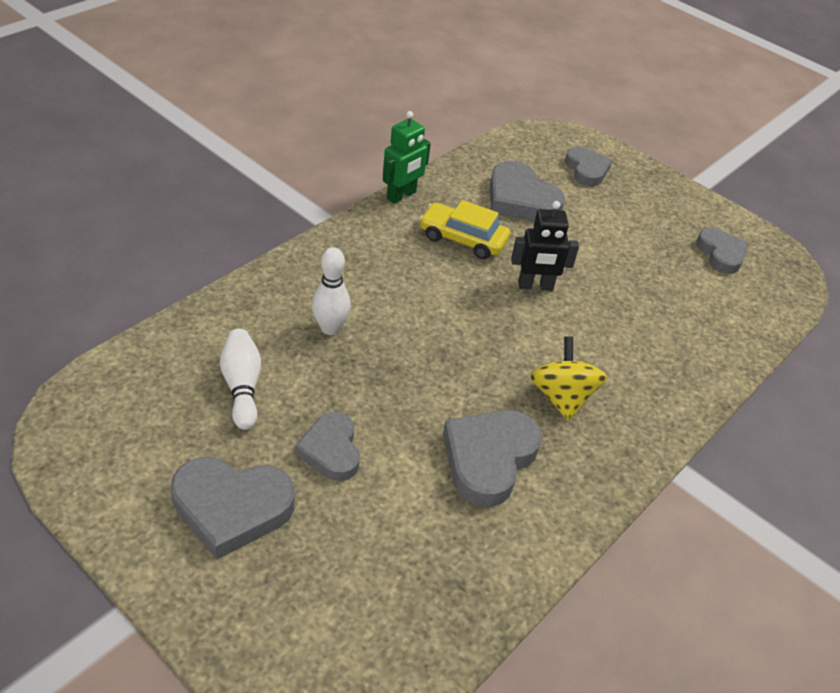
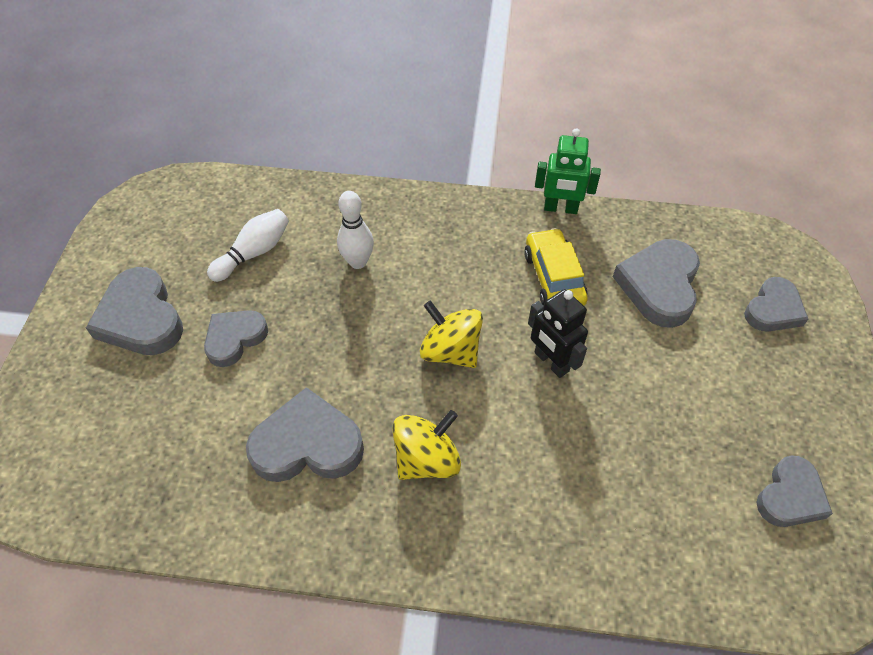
camera: 60 degrees right, 10 degrees up
none -> yellow spinning top [420,301,483,368]

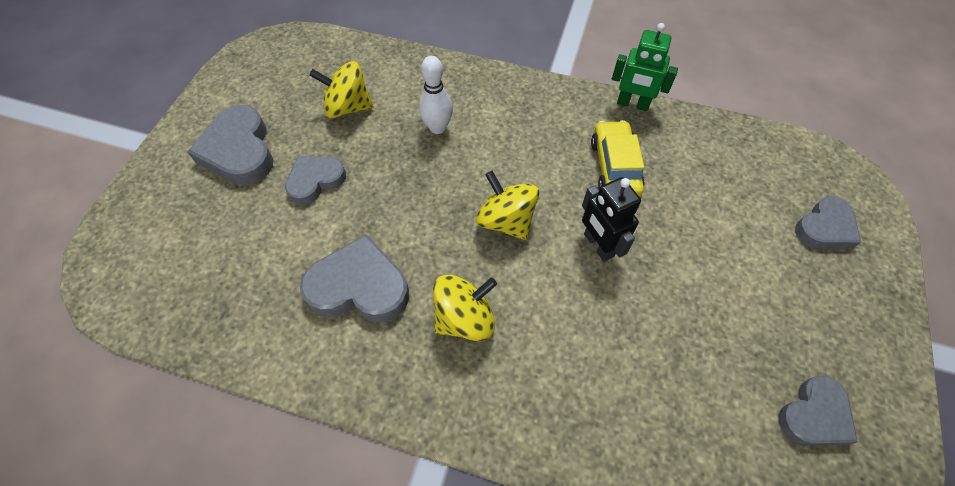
camera: 10 degrees right, 5 degrees up
white bowling pin [207,209,289,282] -> yellow spinning top [309,61,373,118]
grey heart [613,239,700,328] -> none

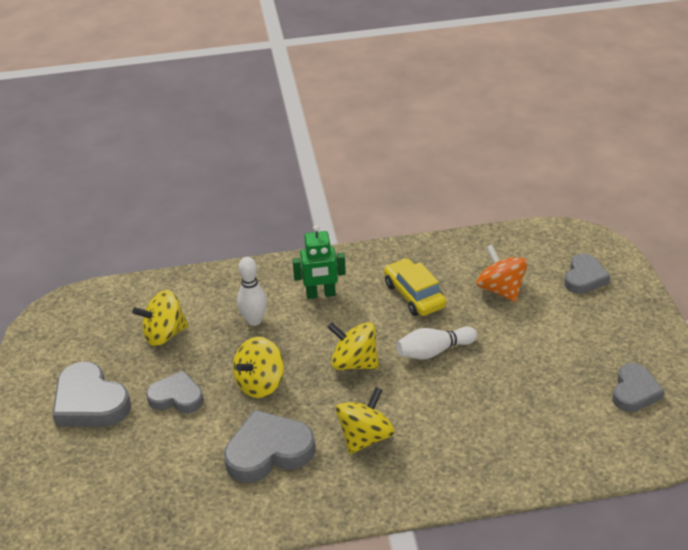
camera: 25 degrees left, 20 degrees down
grey heart [285,156,346,205] -> grey heart turned 75 degrees clockwise [146,370,204,413]
black robot [582,177,641,262] -> white bowling pin [396,327,477,359]
green robot [612,23,678,111] -> green robot moved to [292,225,346,299]
none -> yellow spinning top [233,337,284,398]
none -> orange spinning top [476,245,528,302]

